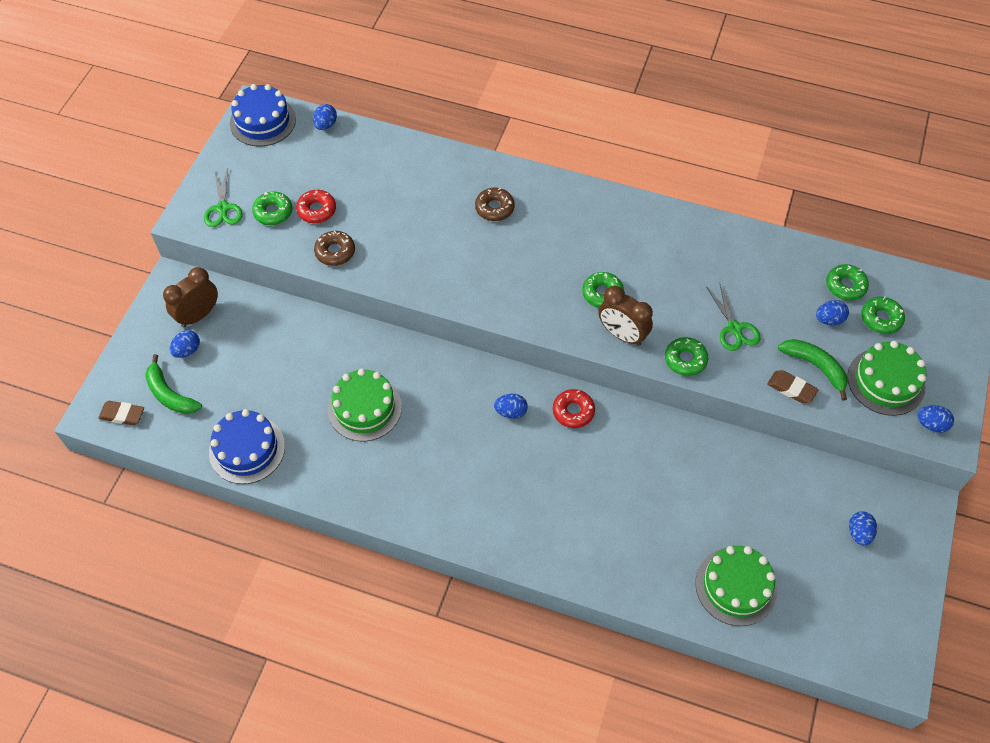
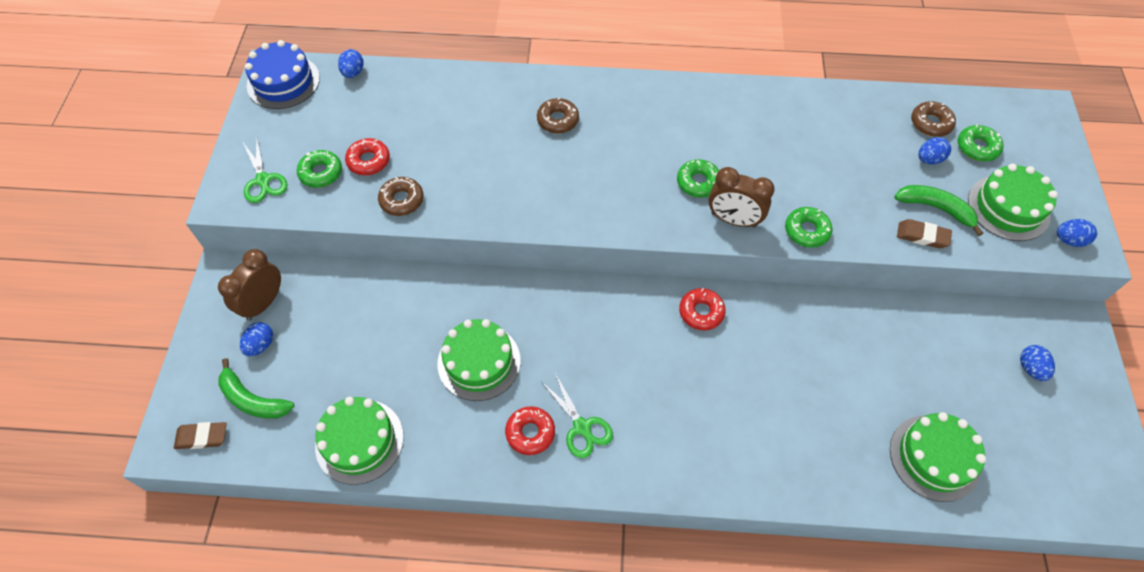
camera: 15 degrees left, 0 degrees up
blue cake [209,409,285,484] -> green cake [315,397,404,485]
blue egg [494,394,528,419] -> none
green scissors [706,284,760,351] -> green scissors moved to [541,373,613,459]
green donut [826,264,869,301] -> brown donut [911,101,956,137]
none -> red donut [505,406,555,455]

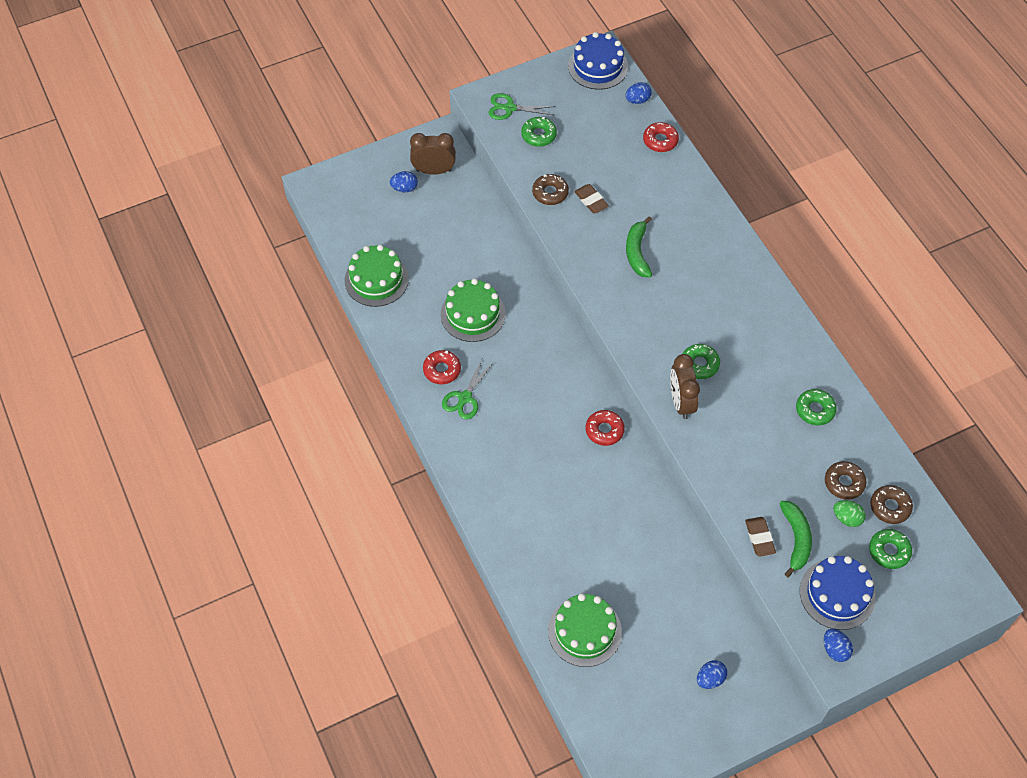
camera: 60 degrees right, 0 degrees up
brown eraser [174,422,227,449] -> brown eraser moved to [574,184,609,213]
green banana [218,358,294,419] -> green banana moved to [626,216,652,277]
green scissors [243,139,288,203] -> green scissors turned 60 degrees clockwise [489,93,556,120]
red donut [345,138,390,175] -> red donut moved to [643,122,679,152]
brown donut [537,97,579,134] -> brown donut moved to [825,461,867,500]
green donut [785,207,833,248] -> green donut moved to [796,389,837,425]
blue egg [918,137,951,164] -> green egg [833,500,866,527]
green cake [968,164,1058,241] -> blue cake [800,556,876,630]

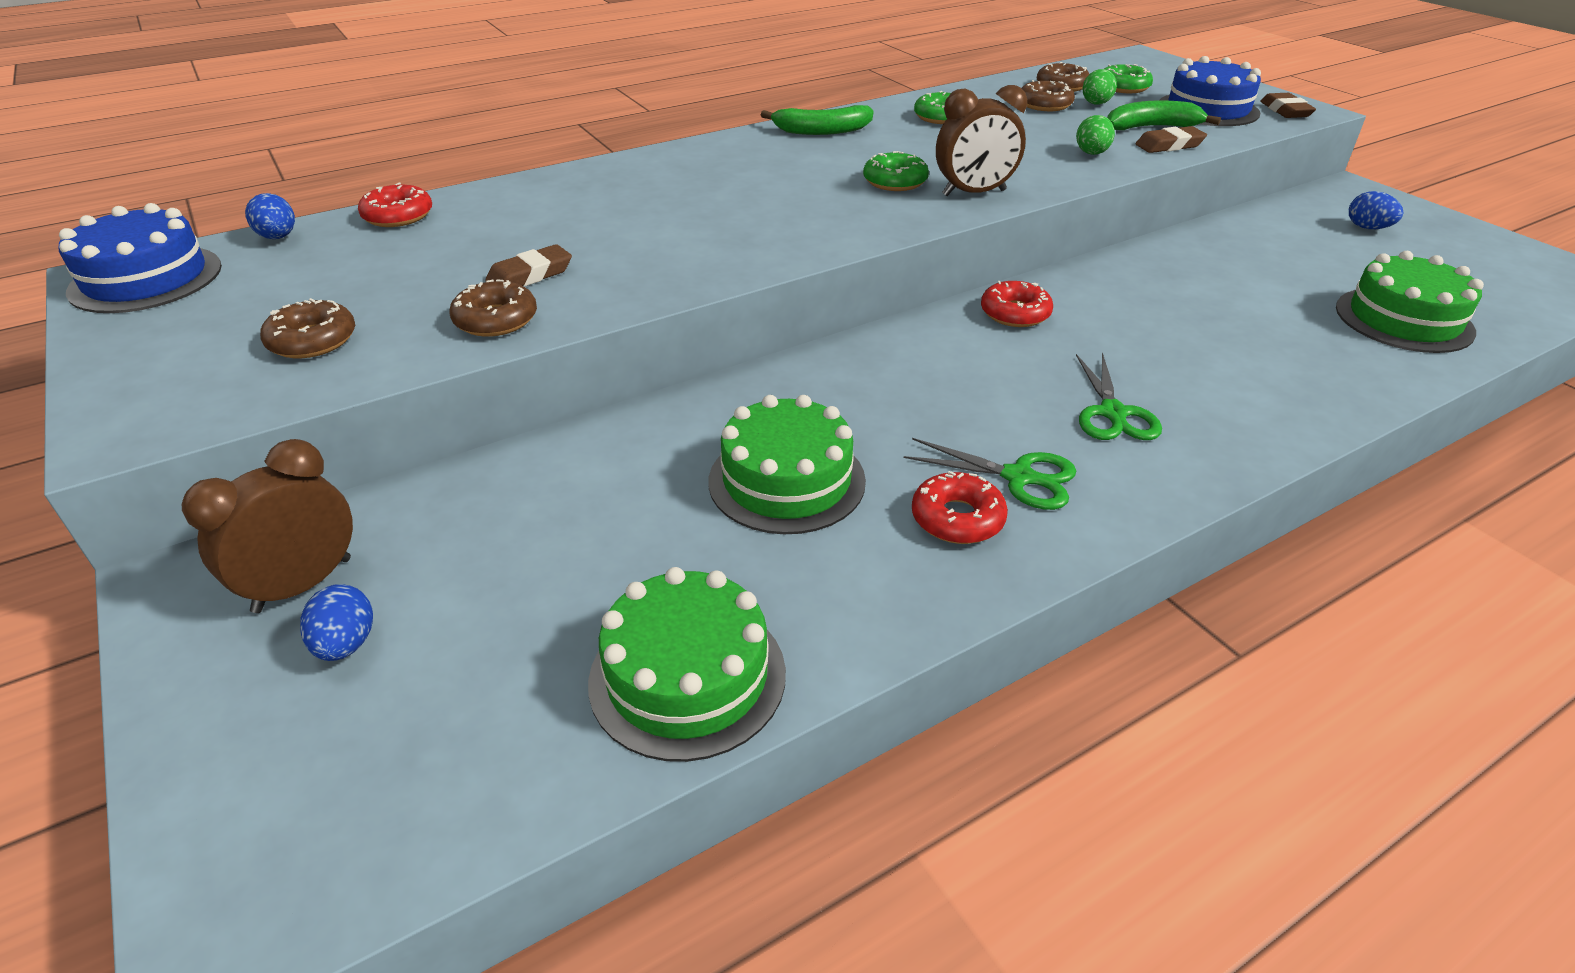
camera: 95 degrees left, 20 degrees down
brown clock [410,133,456,175] -> brown clock turned 45 degrees clockwise [182,439,353,613]
green scissors [489,93,556,120] -> green scissors moved to [1076,352,1162,440]
green donut [521,117,557,147] -> brown donut [260,298,355,358]
green banana [626,216,652,277] -> green banana moved to [761,105,874,135]
blue egg [824,629,853,662] -> brown eraser [1260,93,1316,118]
none -> green egg [1076,115,1115,155]

